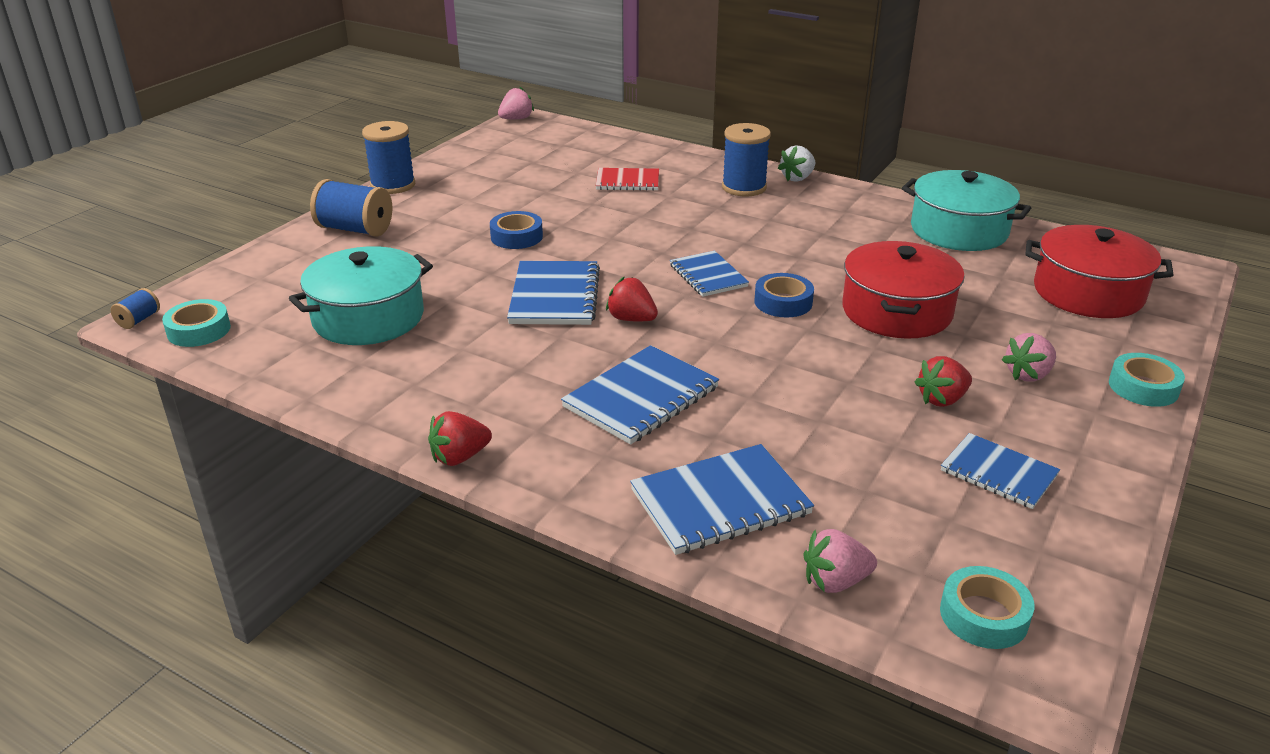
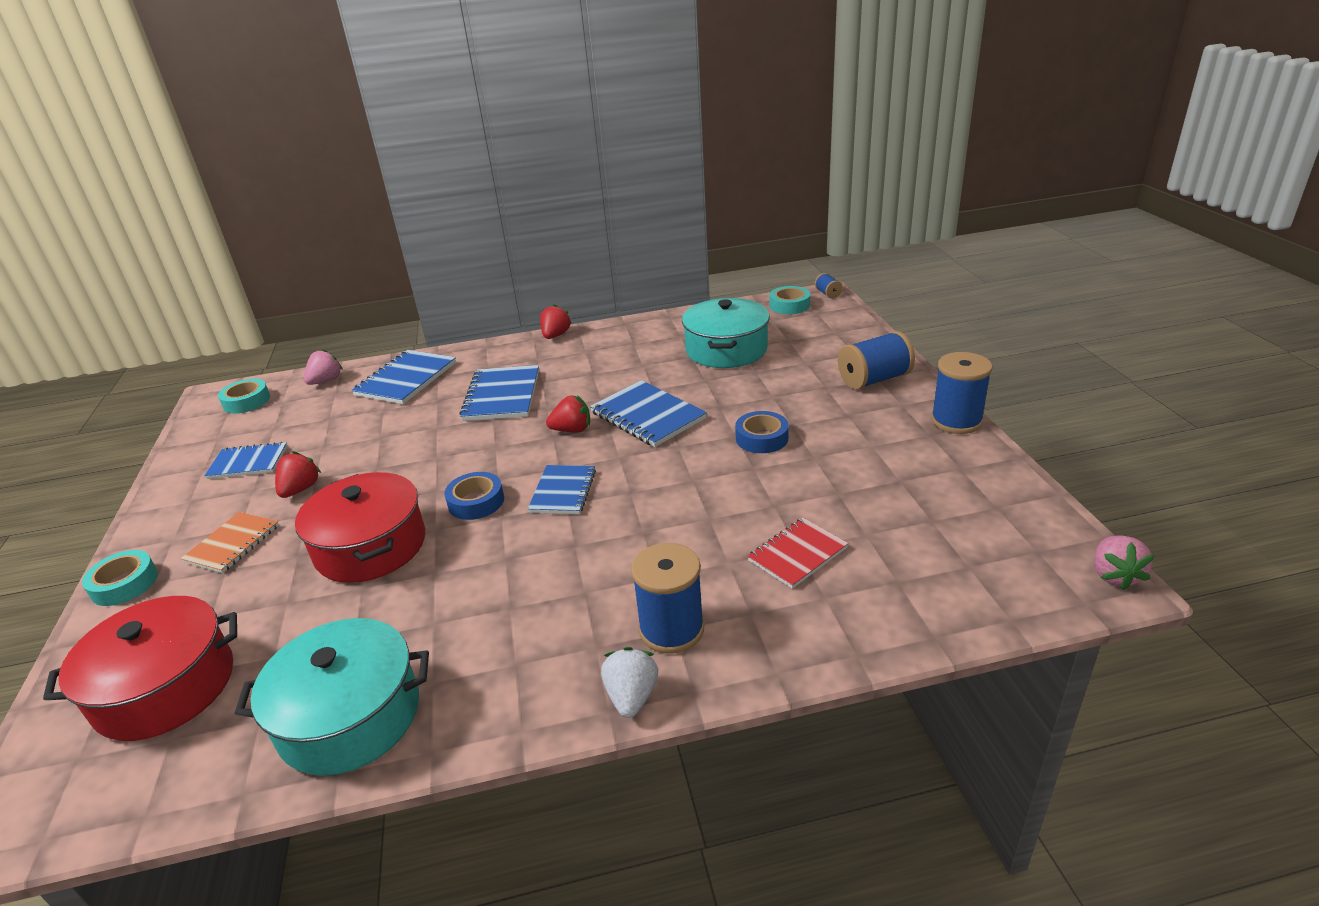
camera: 140 degrees right, 0 degrees up
blue notebook [670,251,749,297] -> blue notebook turned 75 degrees clockwise [528,465,596,514]
pink strawberry [1002,333,1056,382] -> orange notebook [180,512,279,573]

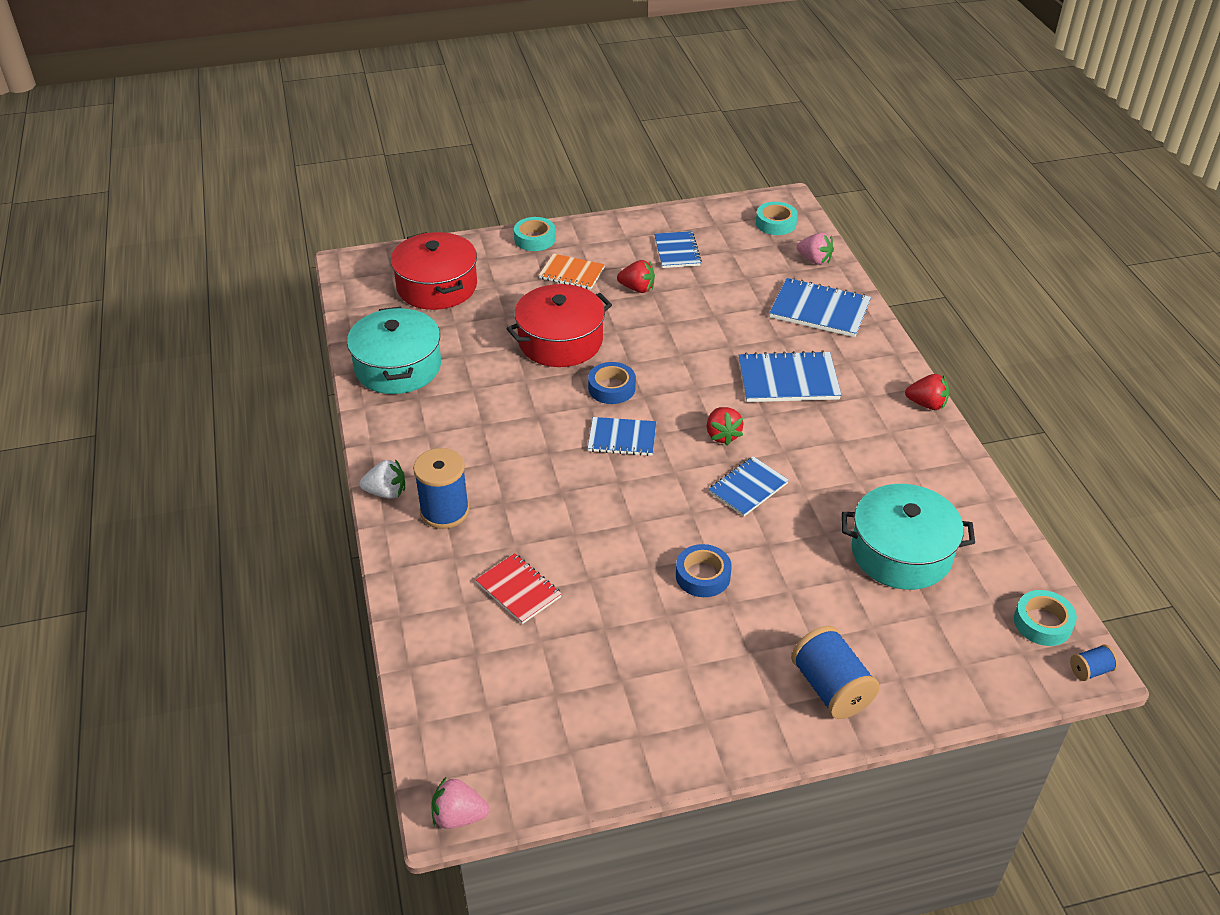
camera: 85 degrees right, 10 degrees up
blue notebook [590,380,707,447] -> blue notebook [708,456,789,517], size x0.66
blue spool [931,352,993,434] -> none

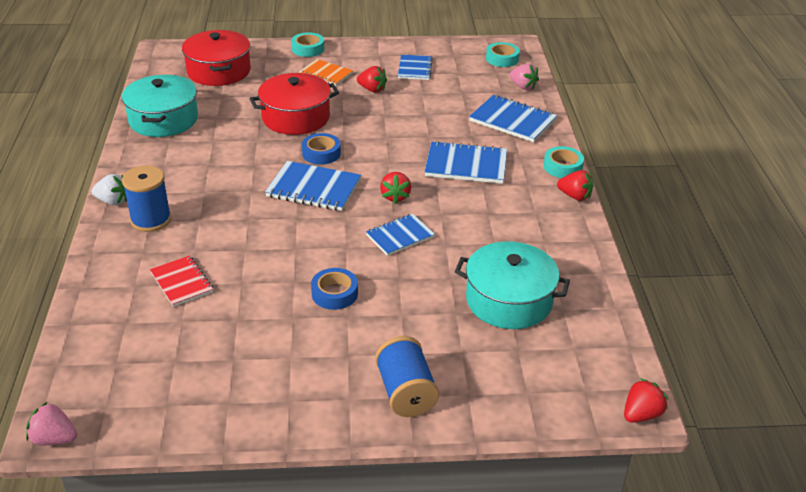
camera: 10 degrees right, 5 degrees down
blue notebook [588,417,657,456] -> blue notebook [265,161,361,211], size x1.52
turquoise tape [1014,590,1077,646] -> turquoise tape moved to [543,146,584,178]
blue spool [1070,644,1118,681] -> red strawberry [624,378,668,423]

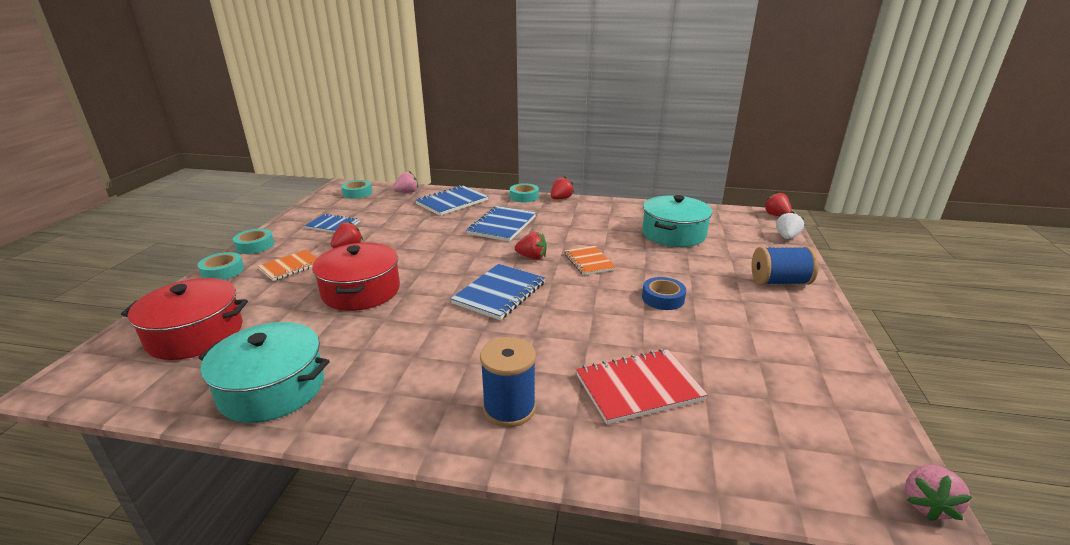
camera: 75 degrees left, 10 degrees down
white strawberry [91,174,127,205] -> white strawberry moved to [776,211,804,239]
red notebook [150,255,213,307] -> red notebook [576,349,708,425], size x1.52
blue tape [302,133,341,165] -> none
blue notebook [366,213,435,256] -> orange notebook [564,246,616,275]
none -> turquoise tape [233,229,274,254]

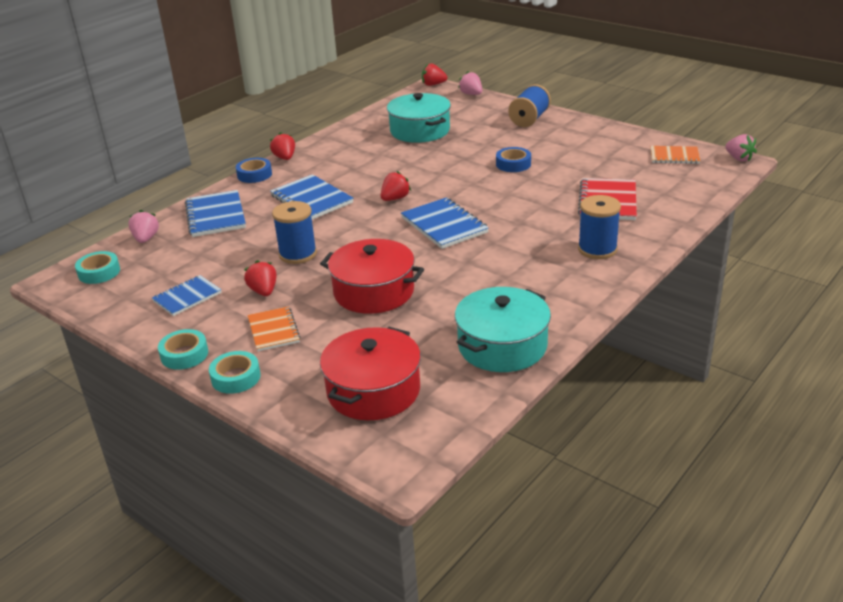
camera: 60 degrees left, 5 degrees up
turquoise tape [510,183,539,202] -> blue tape [236,158,272,183]
orange notebook [564,246,616,275] -> orange notebook moved to [651,146,700,164]
white strawberry [776,211,804,239] -> pink strawberry [458,71,482,95]
none -> blue spool [272,201,317,264]

